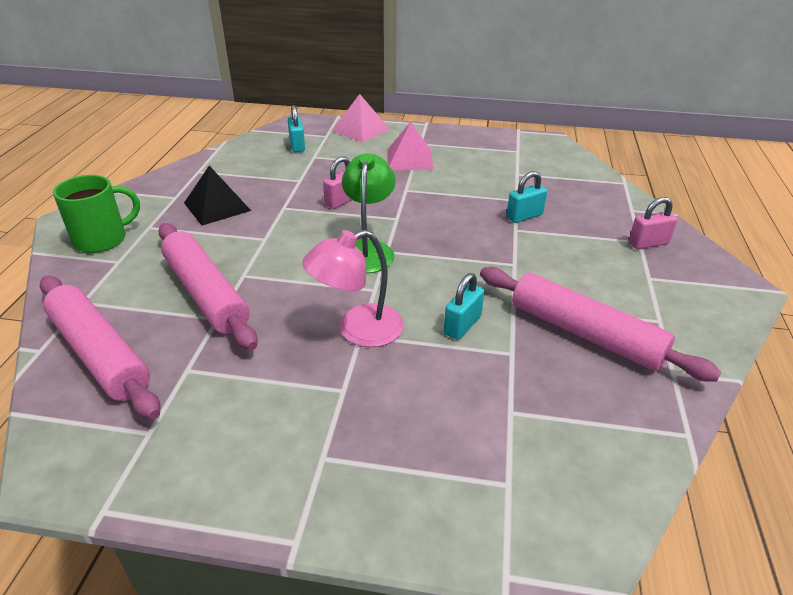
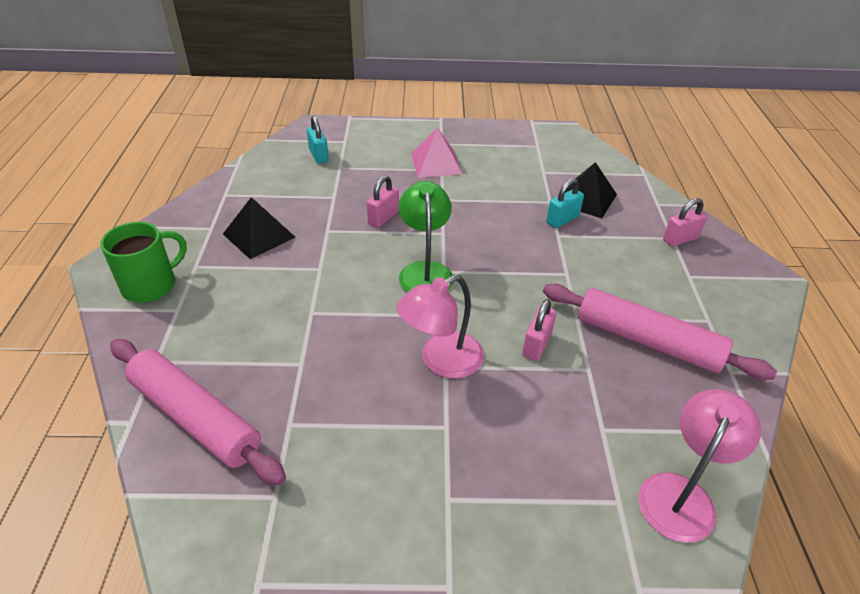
camera: 10 degrees left, 5 degrees up
pink rolling pin [158,223,258,350] -> none
pink pyramid [332,94,389,142] -> none
turquoise padlock [444,273,484,340] -> pink padlock [522,299,556,361]
none -> black pyramid [565,162,617,219]
none -> pink lamp [638,389,761,543]

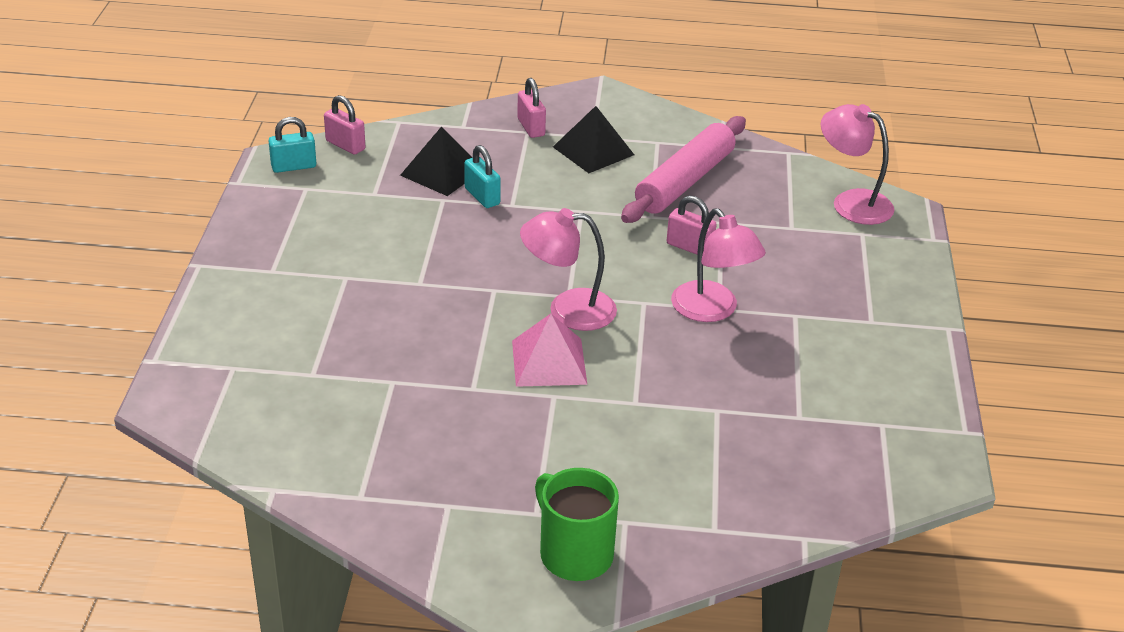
camera: 85 degrees left, 5 degrees down
pink rolling pin [110,339,286,485] -> none
black pyramid [223,197,295,259] -> black pyramid moved to [553,106,634,173]
turquoise padlock [307,116,329,164] -> turquoise padlock moved to [269,117,316,173]
pink padlock [367,176,399,228] -> pink padlock moved to [324,95,366,155]
green lamp [398,181,454,293] -> pink lamp [520,208,617,331]
pink pyramid [411,128,463,177] -> pink pyramid moved to [512,314,587,387]

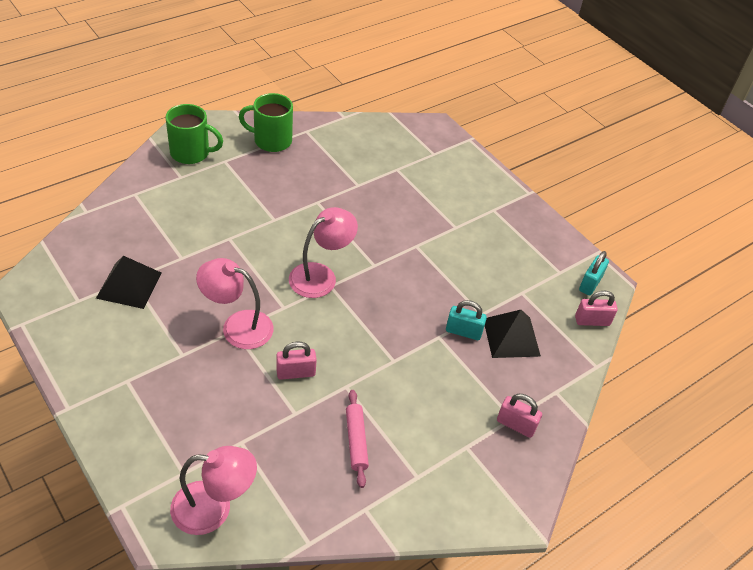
camera: 135 degrees right, 10 degrees up
pink pyramid [512,314,587,387] -> none
black pyramid [553,106,634,173] -> black pyramid moved to [96,256,162,309]
pink rolling pin [621,116,746,223] -> pink rolling pin [346,390,369,488], size x0.53
none -> green mug [239,93,293,152]

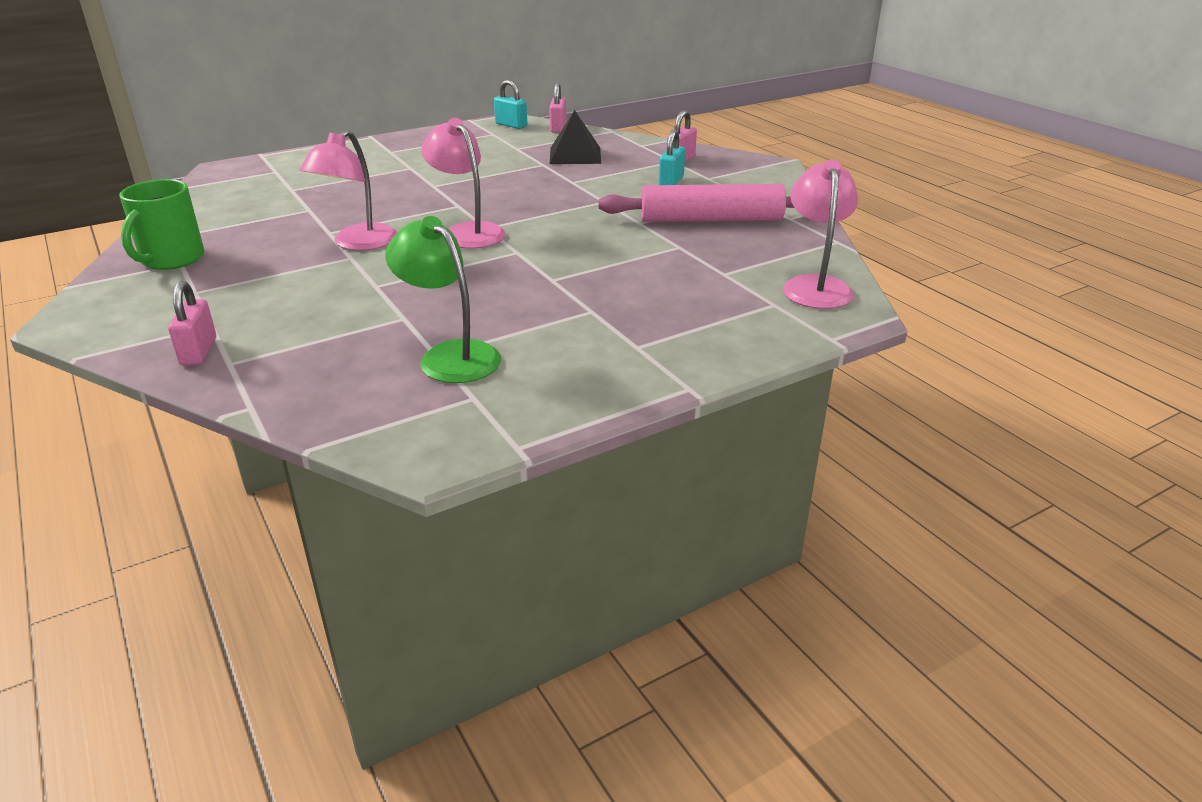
camera: 80 degrees left, 15 degrees down
black pyramid [96,256,162,309] -> green lamp [385,216,501,383]
green mug [166,104,223,164] -> none
pink lamp [196,258,273,349] -> pink lamp moved to [300,130,398,251]
pink padlock [276,342,317,380] -> pink padlock moved to [168,281,216,365]
pink rolling pin [346,390,369,488] -> pink rolling pin [598,184,794,222], size x1.89
turquoise padlock [446,300,487,340] -> turquoise padlock moved to [659,129,685,185]

